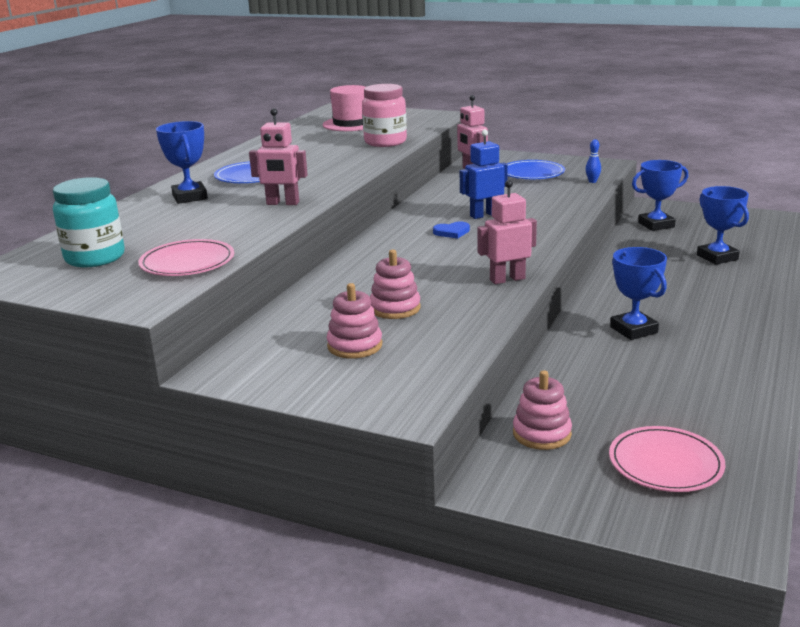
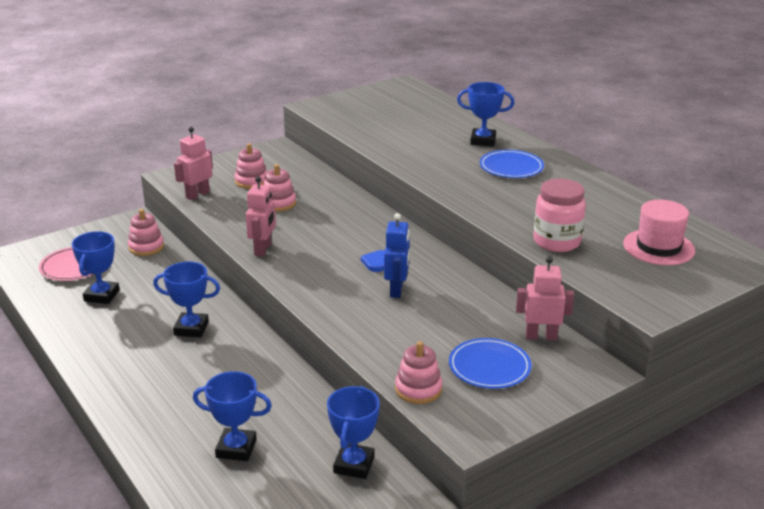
camera: 120 degrees right, 5 degrees up
turquoise jar [53,177,125,267] -> none
pink plate [138,239,234,276] -> none
pink robot [249,108,308,205] -> pink robot moved to [174,127,213,200]
blue bowling pin [586,139,601,183] -> pink stacking toy [395,341,443,404]
none -> blue trophy [72,231,120,304]

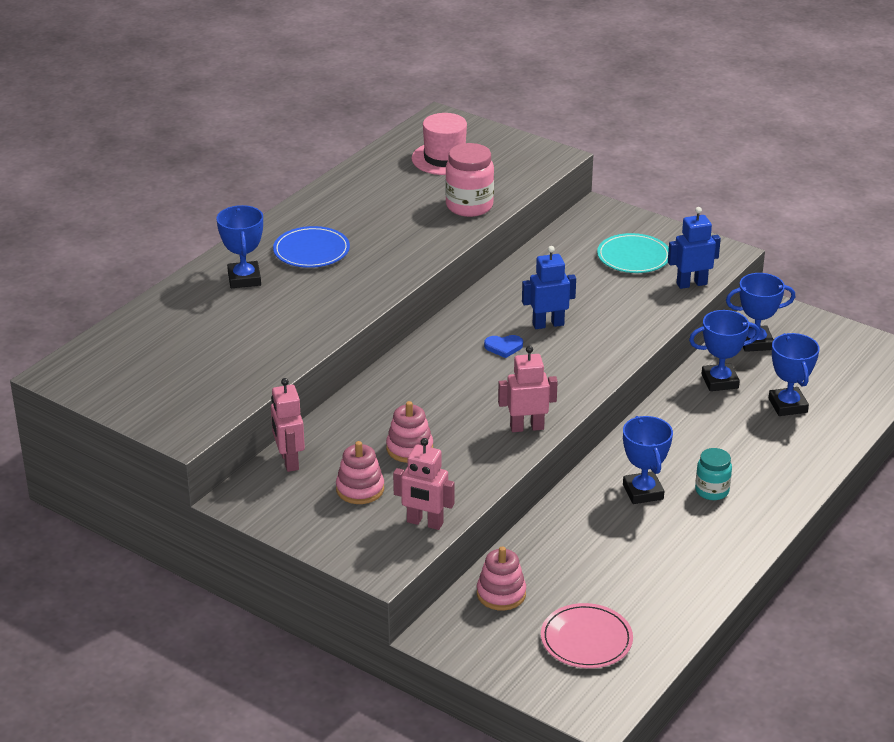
camera: 110 degrees left, 5 degrees up
blue trophy [72,231,120,304] -> blue trophy moved to [689,310,760,391]
pink stacking toy [395,341,443,404] -> blue robot [668,207,721,289]
blue plate [449,338,532,389] -> turquoise plate [597,233,669,273]
pink robot [516,256,574,341] -> pink robot moved to [271,378,305,472]
none -> turquoise jar [695,448,732,500]

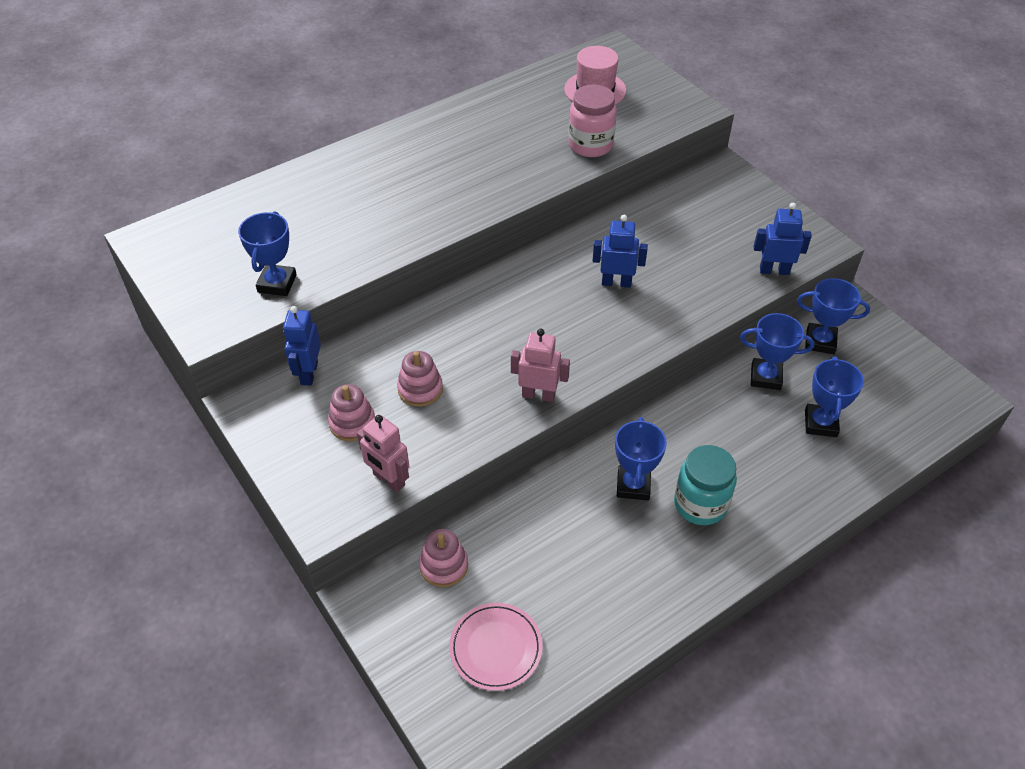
camera: 20 degrees right, 15 degrees up
blue trophy [217,205,263,288] -> blue trophy moved to [238,211,297,296]
pink robot [271,378,305,472] -> blue robot [283,306,321,386]
blue plate [273,226,350,268] -> none
blue heart [484,335,523,358] -> none
turquoise plate [597,233,669,273] -> none
turquoise jar [695,448,732,500] -> turquoise jar [674,445,737,525], size x1.59

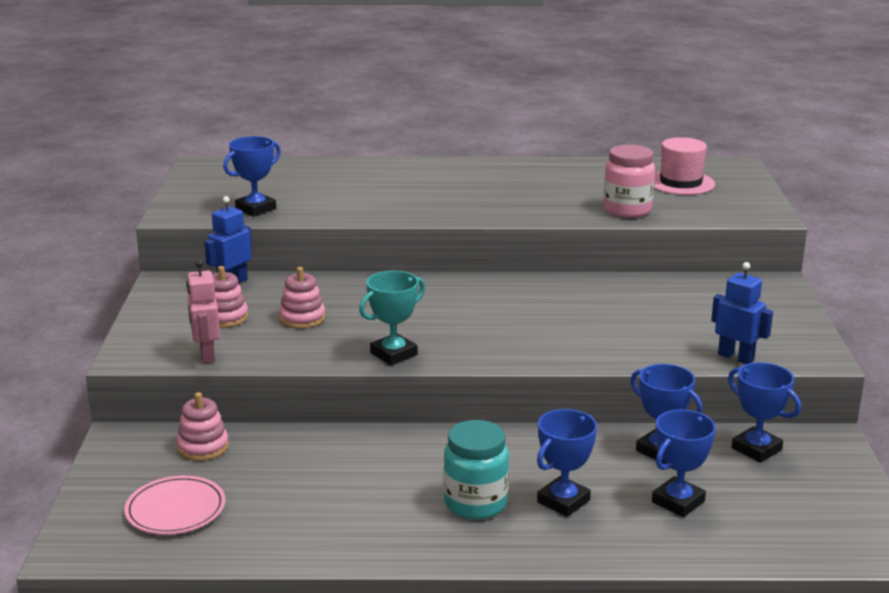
camera: 35 degrees right, 25 degrees down
pink robot [511,329,570,402] -> turquoise trophy [359,271,425,365]
blue robot [593,215,648,288] -> none
blue trophy [615,417,667,500] -> blue trophy moved to [537,409,597,517]

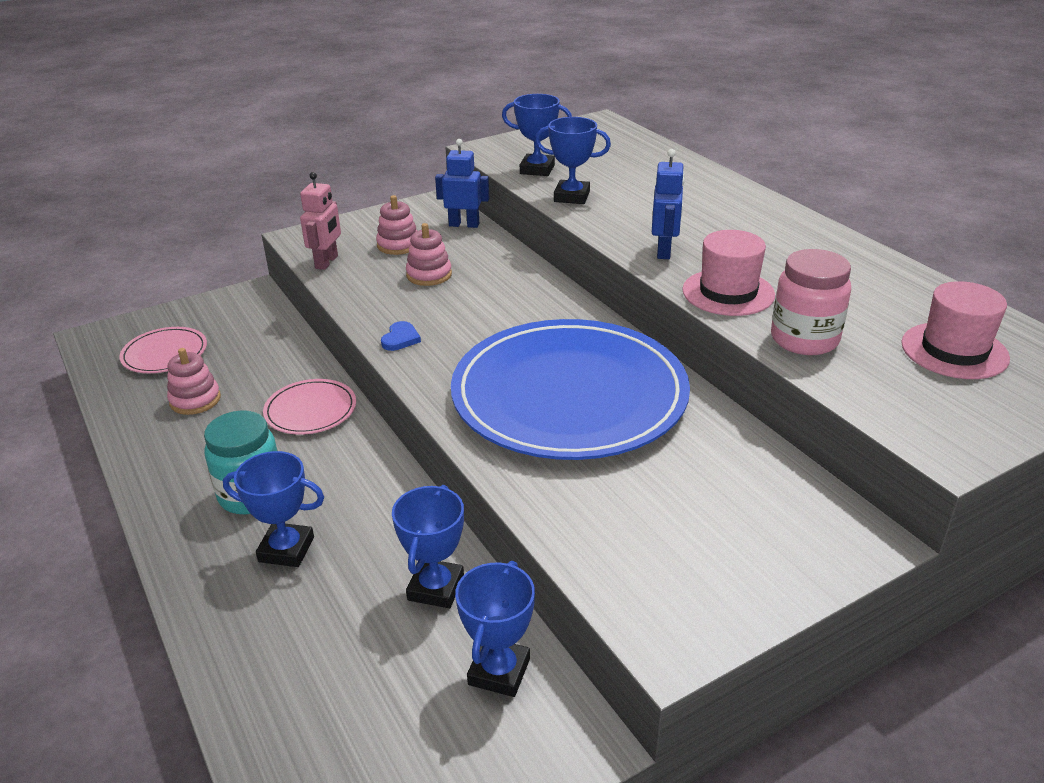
camera: 60 degrees right, 10 degrees up
pink stacking toy [177,392,229,461] -> pink stacking toy moved to [167,348,221,415]
pink robot [186,260,220,363] -> pink robot turned 150 degrees clockwise [300,172,341,270]
turquoise trophy [359,271,425,365] -> blue heart [381,321,421,351]
blue trophy [652,410,716,517] -> blue trophy moved to [535,117,611,204]
blue robot [711,262,773,364] -> blue robot moved to [652,149,685,259]
none -> pink plate [263,379,356,434]
none -> blue plate [451,319,690,460]
none -> pink hat [682,230,775,316]

